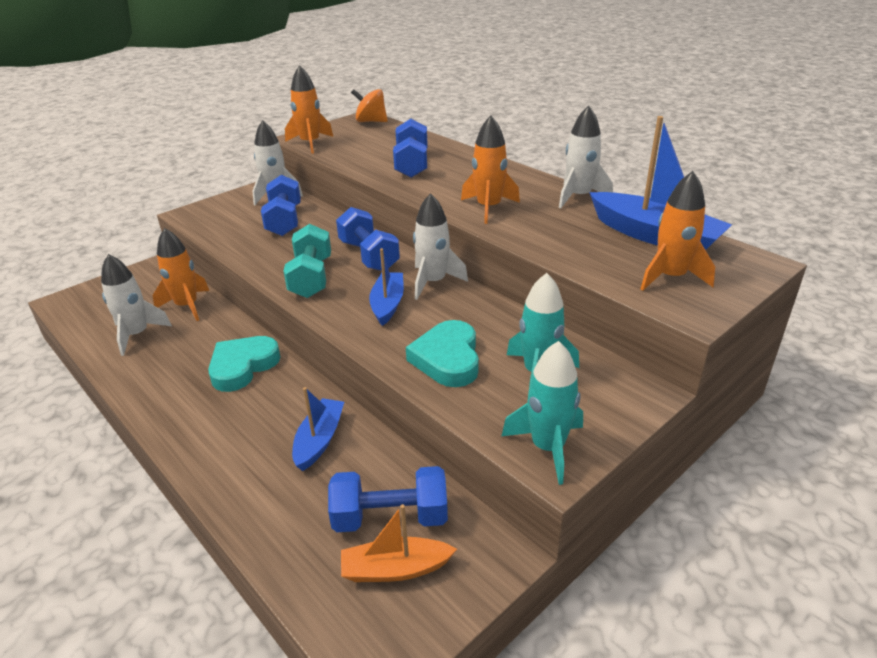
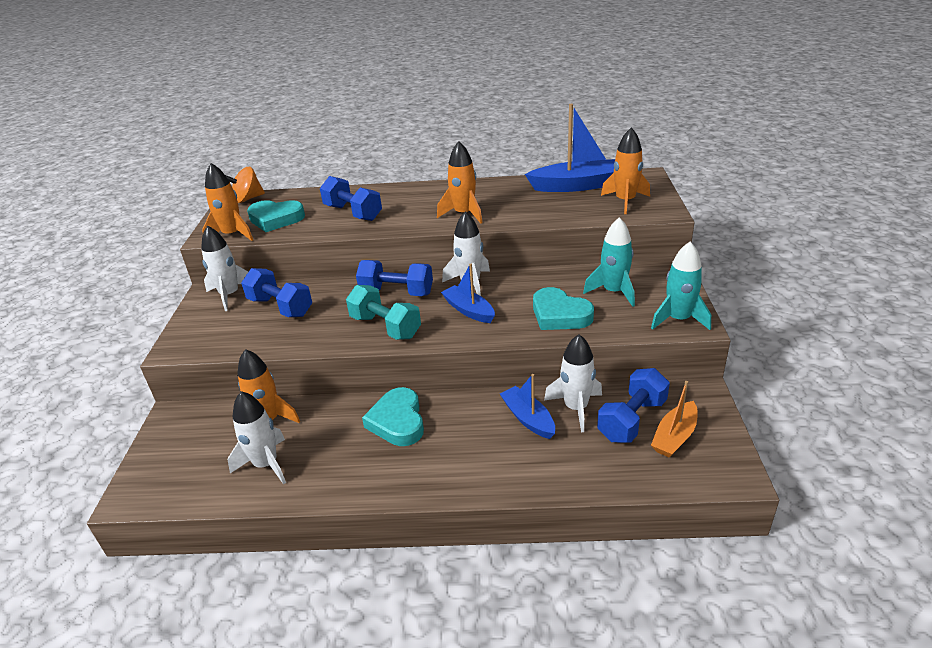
camera: 45 degrees left, 0 degrees up
white rocket [559,105,613,208] -> white rocket moved to [544,334,602,432]
none -> turquoise heart [247,200,305,232]

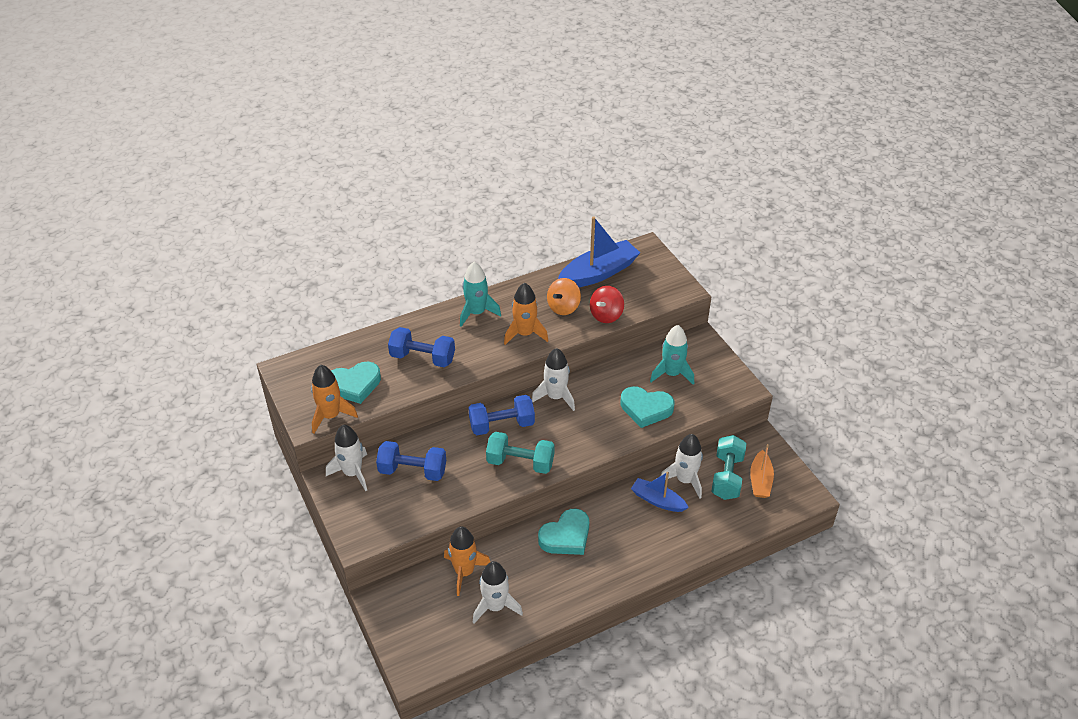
camera: 30 degrees left, 10 degrees up
orange spinning top [225,167,265,203] -> orange spinning top moved to [547,278,581,315]
turquoise heart [362,387,424,446] -> turquoise heart turned 90 degrees counterclockwise [538,509,589,555]
blue boat [441,264,495,323] -> none
blue dumbbell [597,368,670,443] -> turquoise dumbbell [711,435,747,500]
orange rocket [601,127,650,214] -> none
turquoise rocket [651,242,711,330] -> turquoise rocket moved to [460,262,501,327]
none -> red spinning top [590,286,624,323]

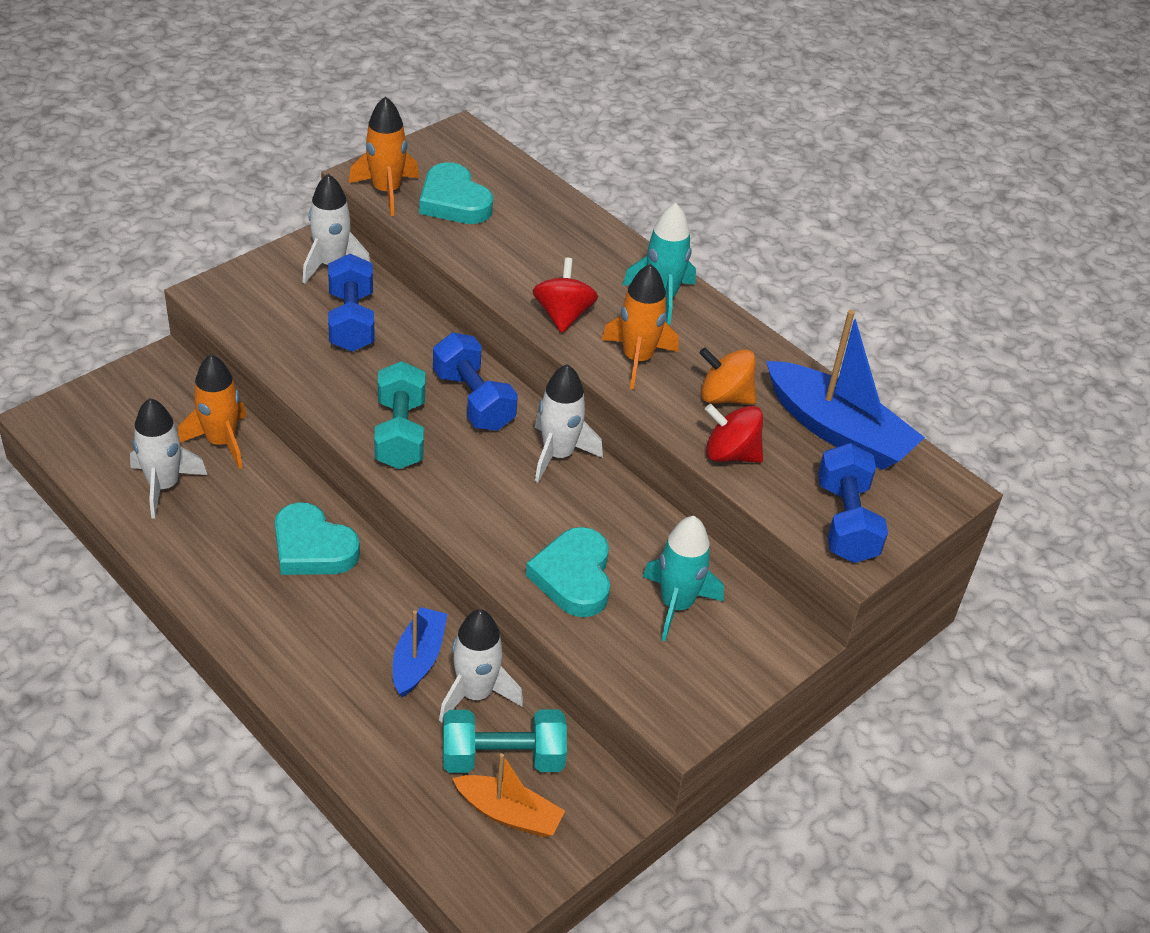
camera: 70 degrees right, 0 degrees up
blue dumbbell [388,327,455,367] -> blue dumbbell moved to [818,443,888,563]
orange boat [750,444,774,498] -> orange boat turned 150 degrees counterclockwise [452,753,565,837]
none -> red spinning top [533,258,598,333]

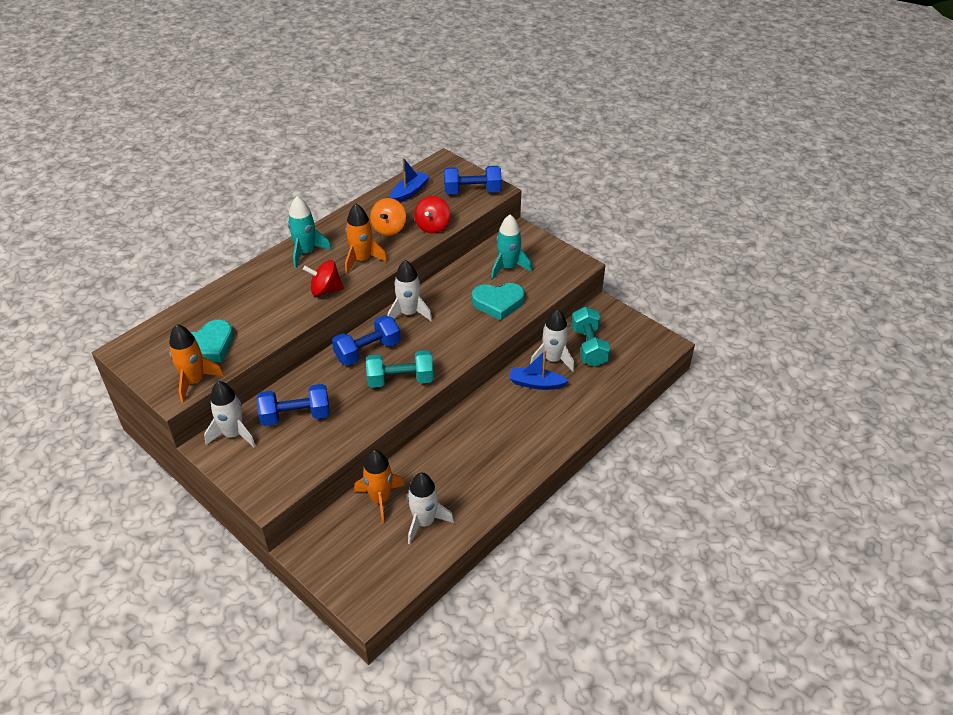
camera: 90 degrees left, 0 degrees up
turquoise heart [275,502,360,575] -> none
orange boat [452,753,565,837] -> none
blue boat [766,310,925,470] -> blue boat [390,158,430,202], size x0.59

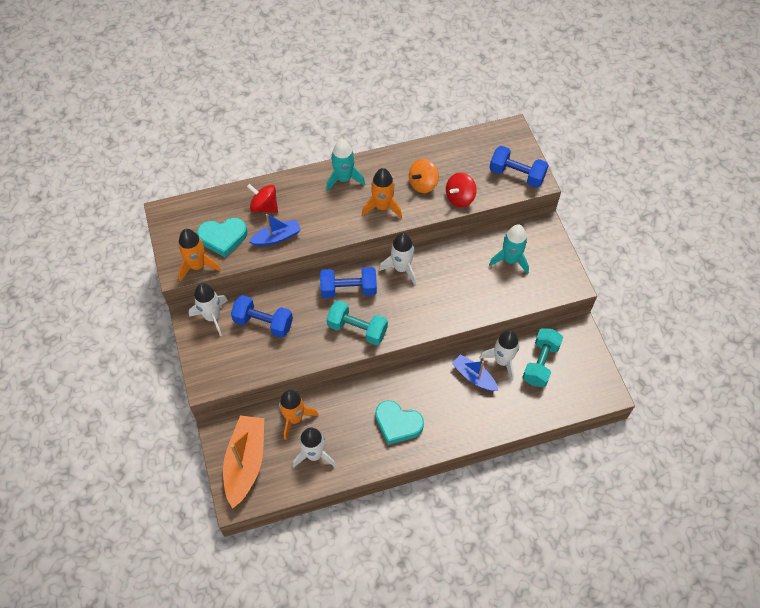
camera: 30 degrees right, 15 degrees up
red spinning top [303,260,344,296] -> red spinning top moved to [247,184,278,213]
blue boat [390,158,430,202] -> blue boat moved to [249,214,301,246]
turquoise heart [472,283,525,320] -> turquoise heart moved to [375,400,424,445]
none -> orange boat [223,415,264,509]

